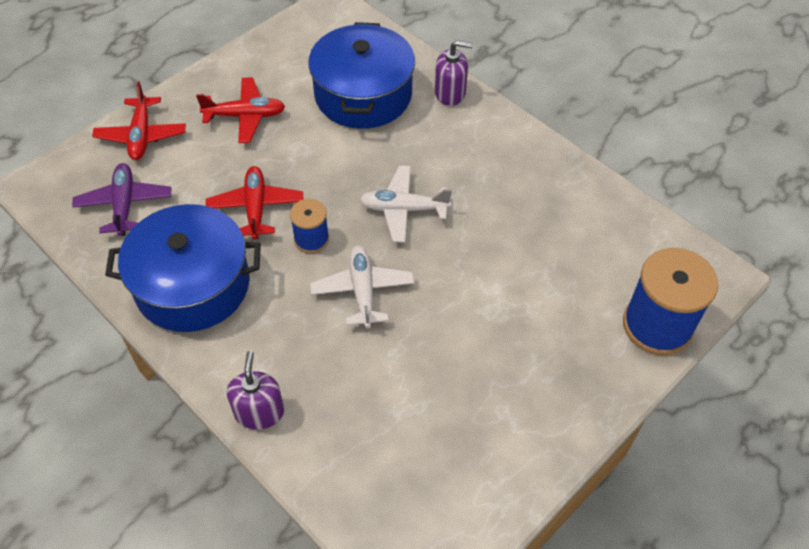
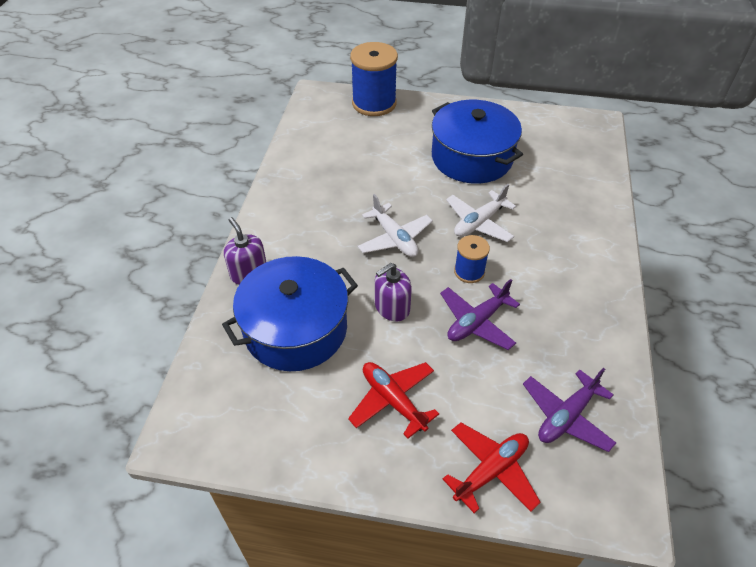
camera: 125 degrees left, 5 degrees down
blue pot [105,204,261,332] -> blue pot moved to [432,100,523,184]
red plane [206,166,304,240] -> purple plane [440,279,520,350]
purple soap dispenser [227,351,284,430] -> purple soap dispenser moved to [375,263,412,321]

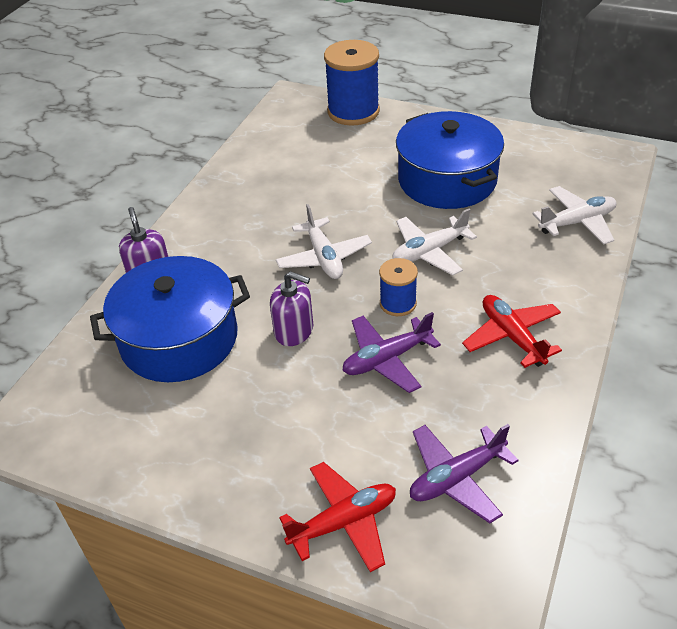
camera: 15 degrees right, 5 degrees down
red plane [348,362,439,439] -> red plane moved to [462,295,562,368]
purple soap dispenser [375,263,412,321] -> purple soap dispenser turned 135 degrees counterclockwise [270,271,313,346]
none -> white plane [532,186,616,244]

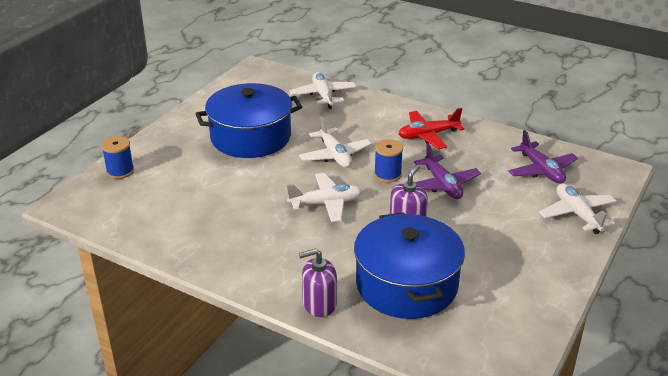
camera: 85 degrees left, 10 degrees down
red plane [279,462,396,572] -> white plane [539,184,616,234]
blue spool [324,40,380,126] -> blue spool [101,136,134,179], size x0.54

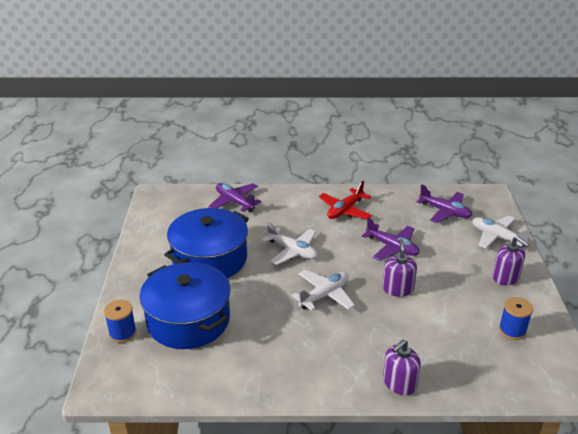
camera: 30 degrees left, 0 degrees up
white plane [290,72,356,109] -> purple plane [208,183,261,212]
blue pot [354,212,465,319] -> blue pot moved to [139,262,230,349]
blue spool [374,139,403,183] -> blue spool moved to [499,297,533,340]
none -> purple soap dispenser [492,236,529,286]

